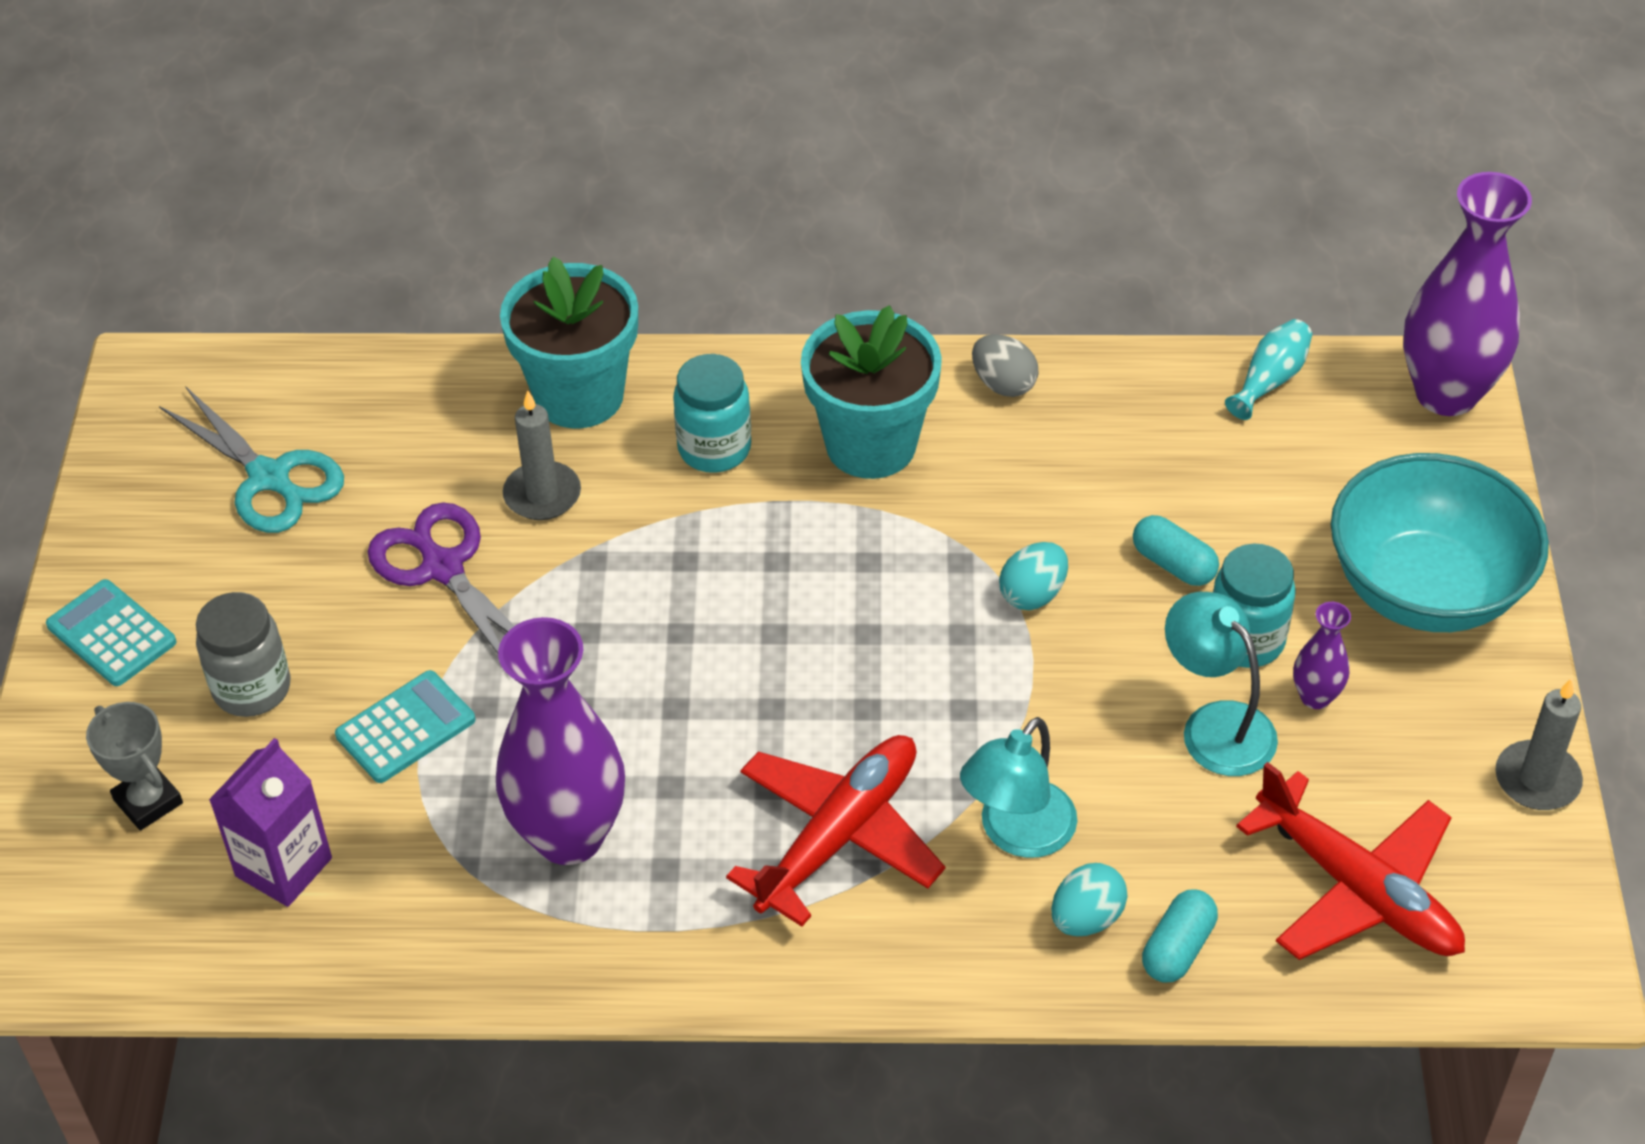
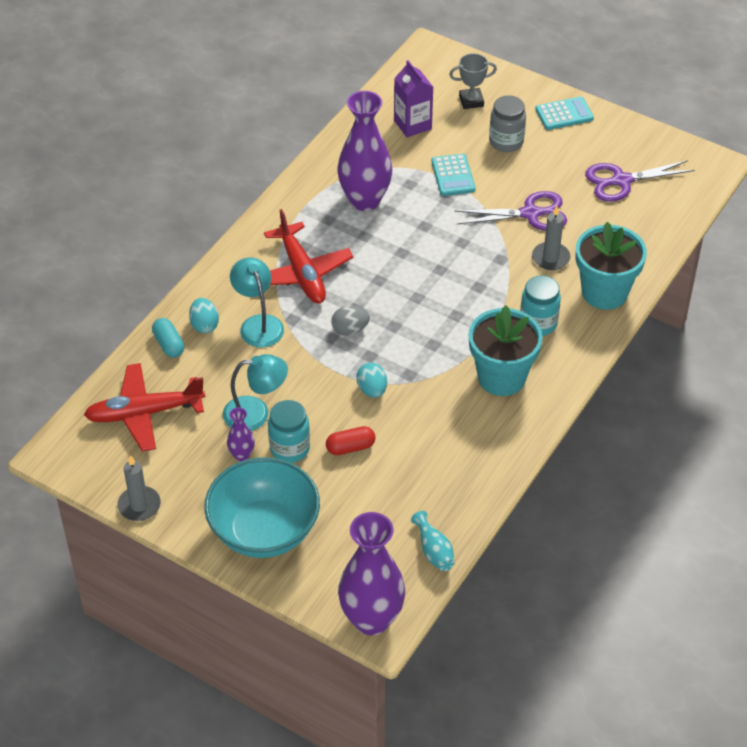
camera: 120 degrees right, 0 degrees up
turquoise scissors [159,386,344,533] -> purple scissors [585,160,695,202]
grey egg [972,334,1039,397] -> grey egg moved to [331,306,370,336]
turquoise capsule [1133,515,1219,586] -> red capsule [326,426,375,455]

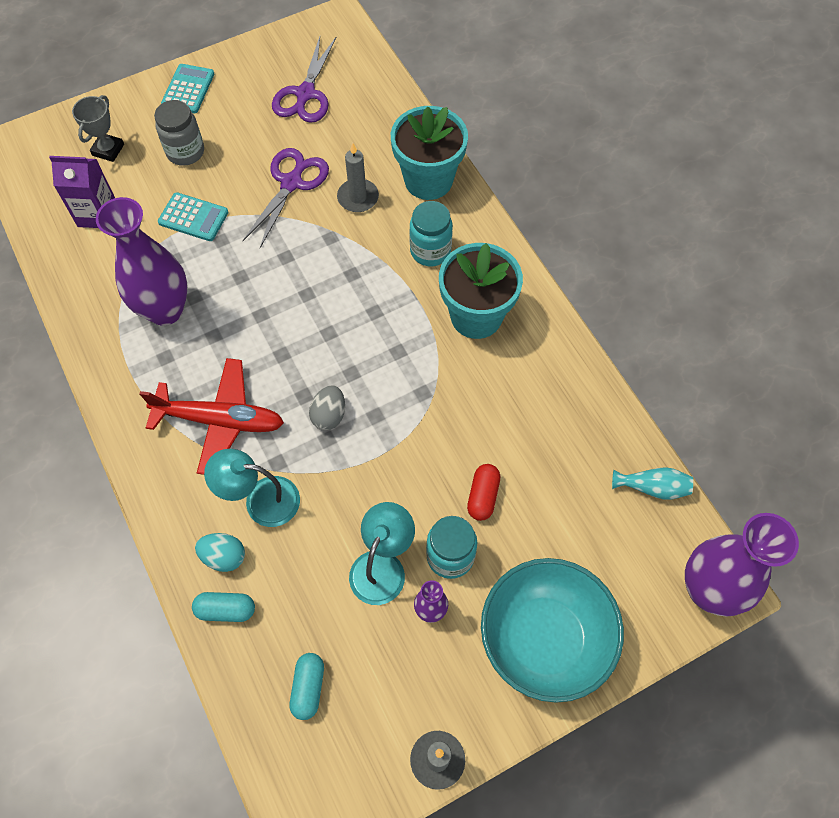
camera: 60 degrees left, 15 degrees up
red plane [84,363,205,452] -> turquoise capsule [290,653,324,720]
turquoise egg [356,363,387,398] -> none

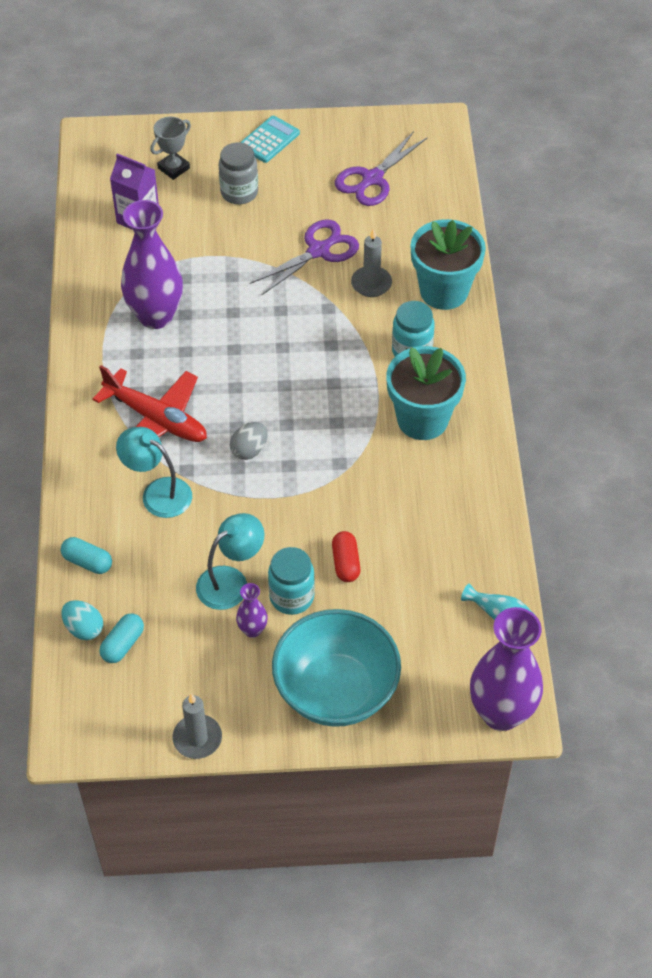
camera: 25 degrees right, 10 degrees down
turquoise calculator [158,192,229,241] -> none
turquoise egg [195,533,245,572] -> turquoise egg moved to [61,600,103,640]
red capsule [467,464,500,521] -> red capsule turned 45 degrees counterclockwise [332,531,361,582]

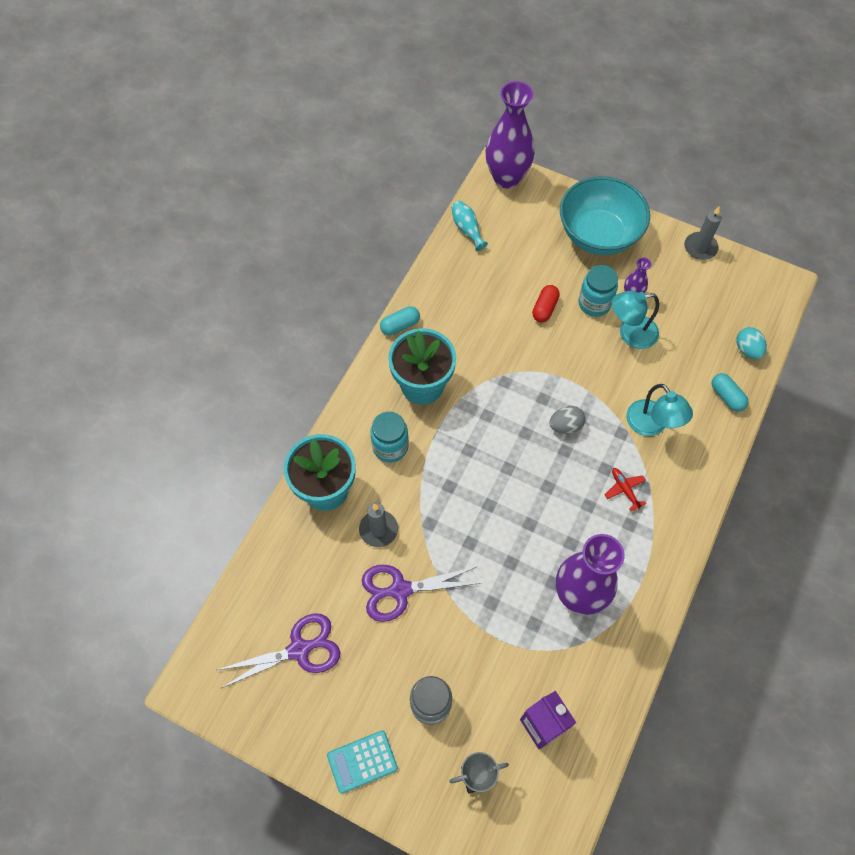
camera: 150 degrees left, 10 degrees up
red plane [93,365,207,442] -> red plane [605,468,646,511], size x0.44
turquoise capsule [99,614,144,663] -> turquoise capsule moved to [380,306,420,335]

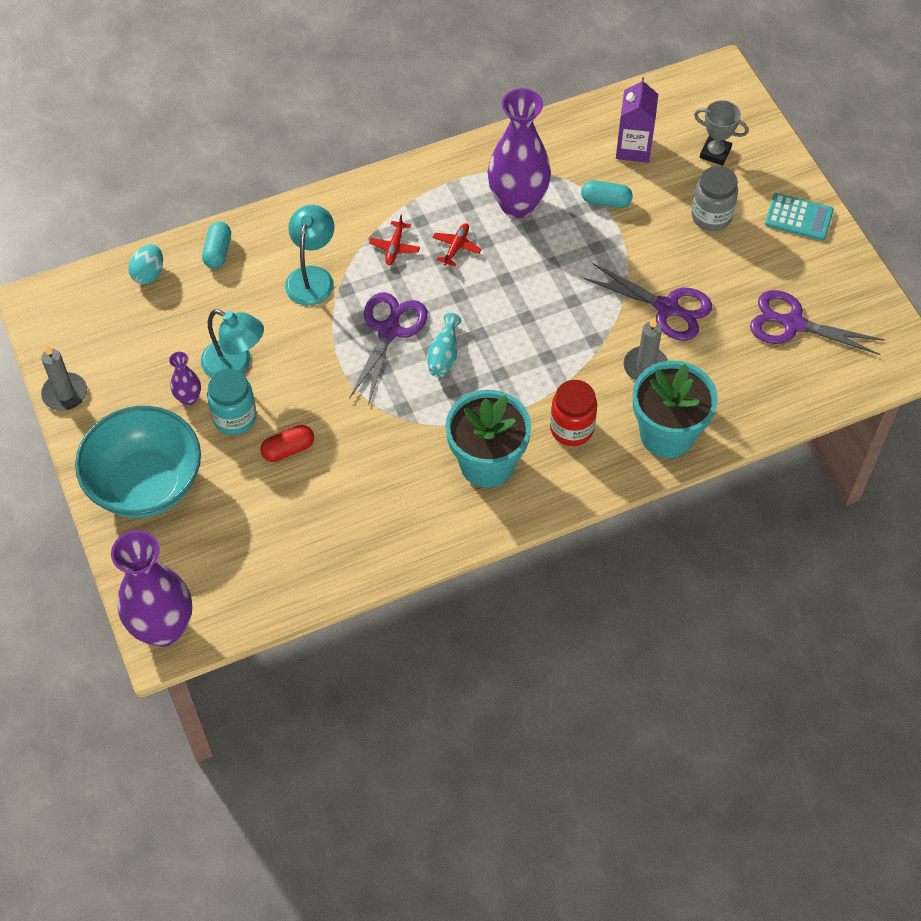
camera: 140 degrees left, 5 degrees down
turquoise jar [370,411,409,463] -> red jar [550,380,597,446]
turquoise capsule [380,306,420,335] -> turquoise capsule moved to [581,180,633,208]
turquoise vase [451,201,488,251] -> turquoise vase moved to [427,313,461,377]
grey egg [549,406,585,434] -> purple scissors [349,292,428,405]
none -> red plane [432,223,482,266]

